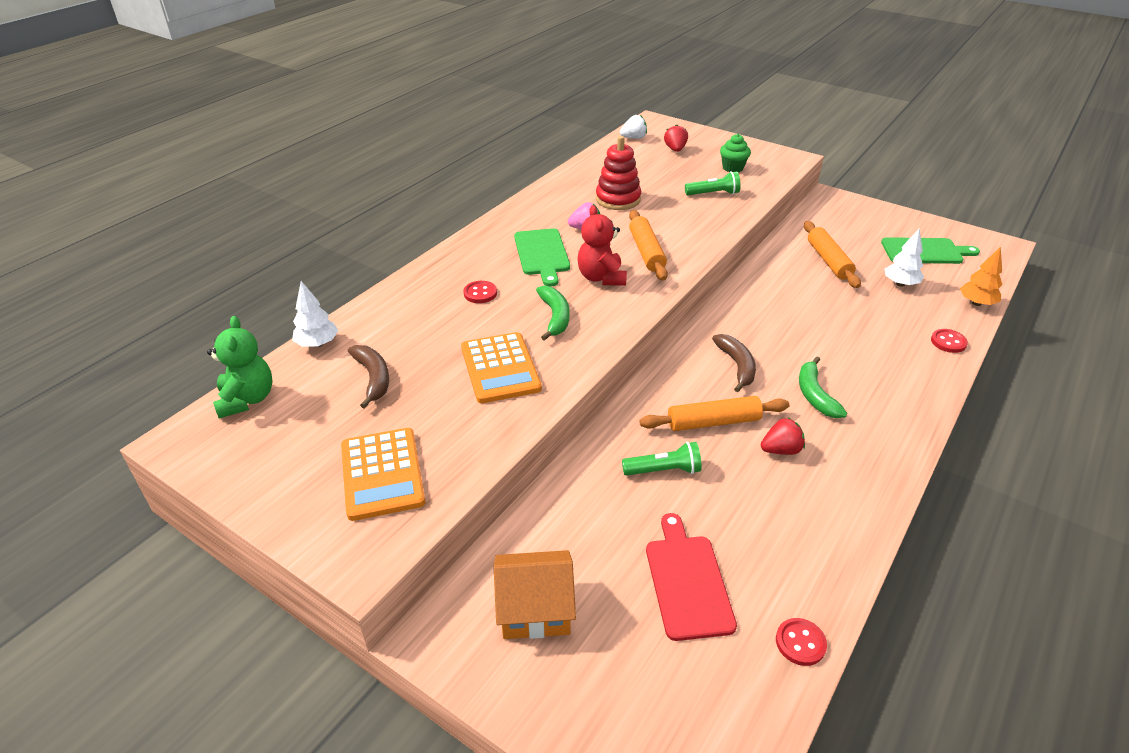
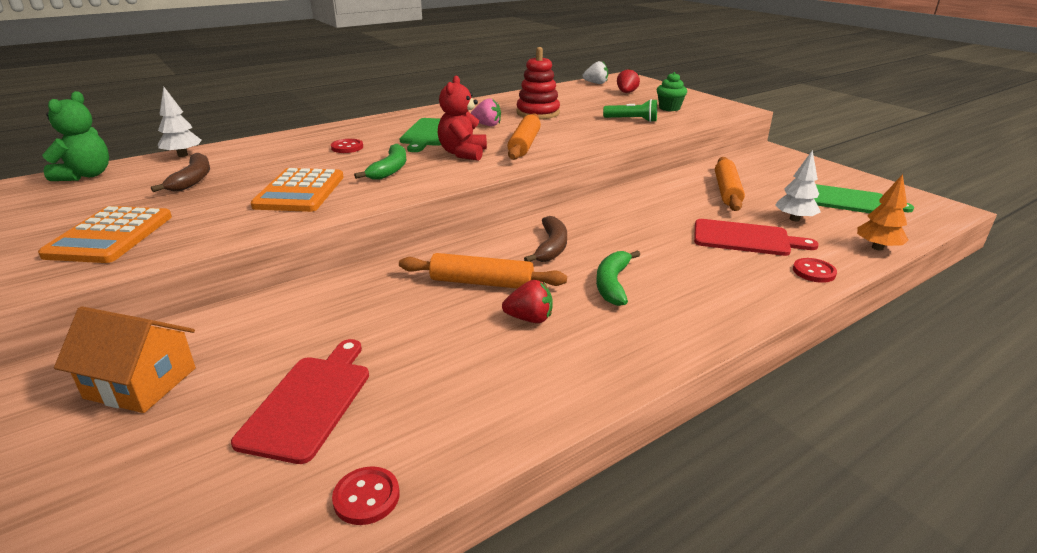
camera: 20 degrees right, 10 degrees down
green flashlight [622,442,702,476] -> none
none -> red cutting board [694,219,819,256]

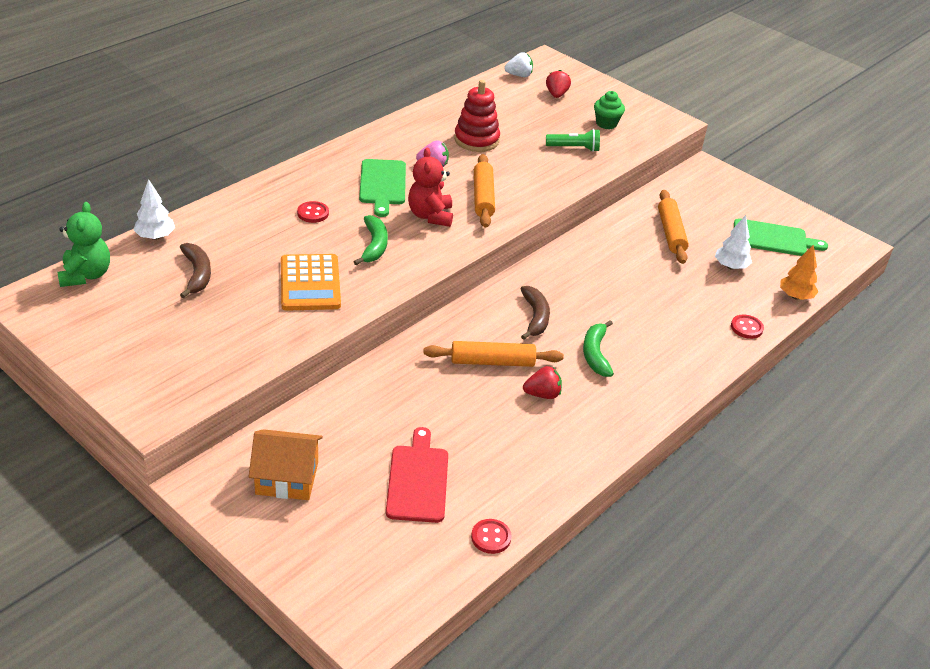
camera: 15 degrees left, 10 degrees up
orange calculator [38,206,172,263] -> none
red cutting board [694,219,819,256] -> none

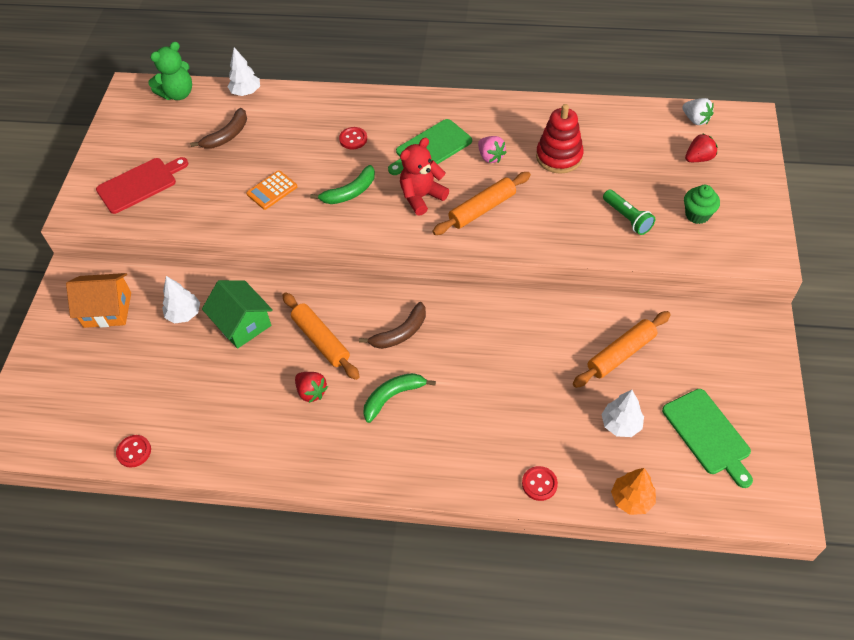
camera: 60 degrees right, 15 degrees up
orange house [248,429,323,500] -> orange house turned 60 degrees counterclockwise [66,273,131,328]
orange calculator [281,254,341,311] -> orange calculator [246,170,297,210], size x0.61
red cutting board [386,427,448,523] -> red cutting board moved to [96,157,188,214]
none -> white tree [162,276,200,324]
none -> green house [202,280,273,349]

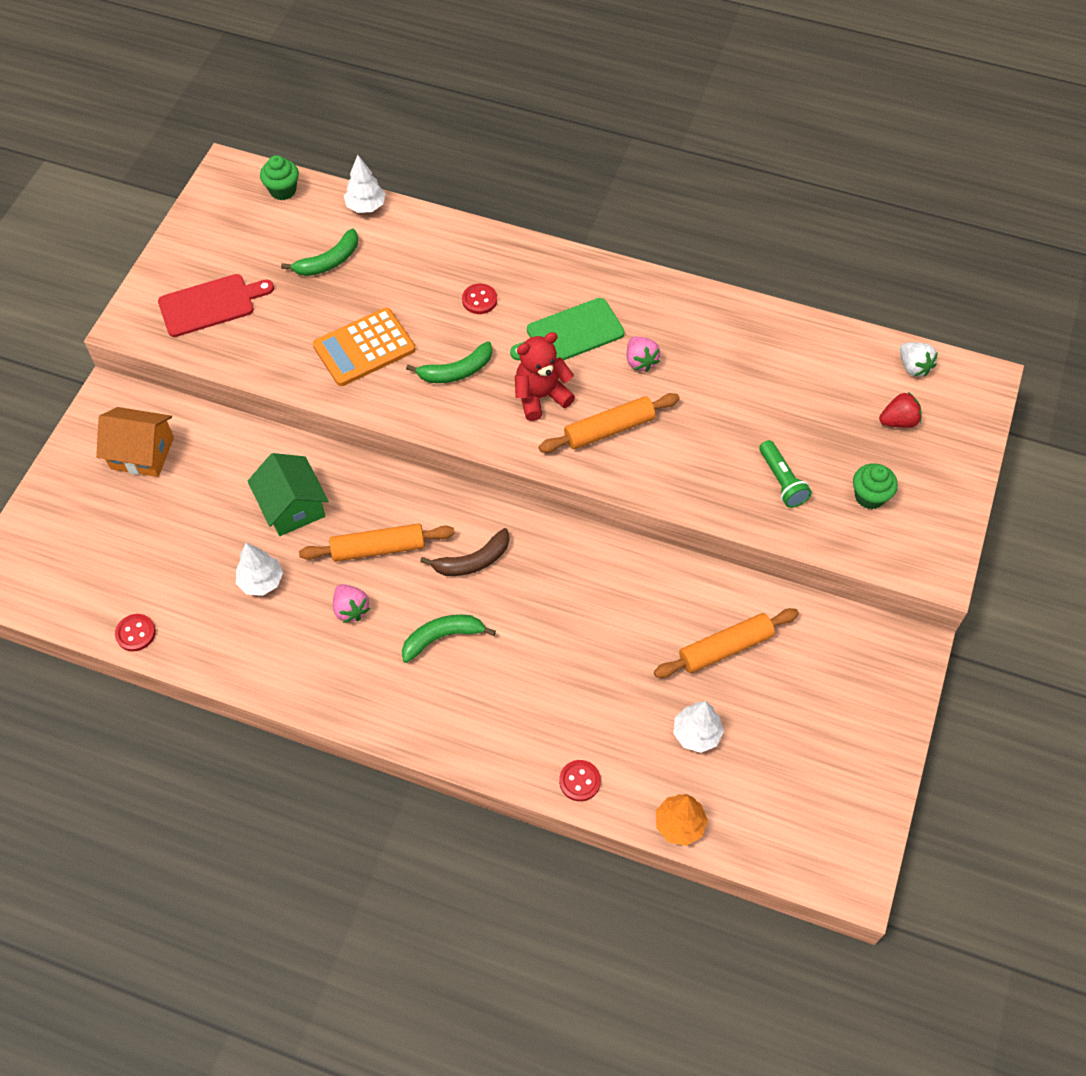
camera: 10 degrees right, 5 degrees up
green teddy bear [148,42,192,100] -> green cupcake [260,155,299,200]
white tree [162,276,200,324] -> white tree moved to [236,543,283,596]
brown banana [190,108,247,149] -> green banana [281,228,358,276]
orange calculator [246,170,297,210] -> orange calculator [313,308,416,386], size x1.63
orange rolling pin [282,293,360,380] -> orange rolling pin turned 75 degrees counterclockwise [299,523,455,562]
red strawberry [295,372,328,403] -> pink strawberry [333,584,370,623]
red stacking toy [536,104,584,174] -> none
green cutting board [662,389,753,488] -> none

